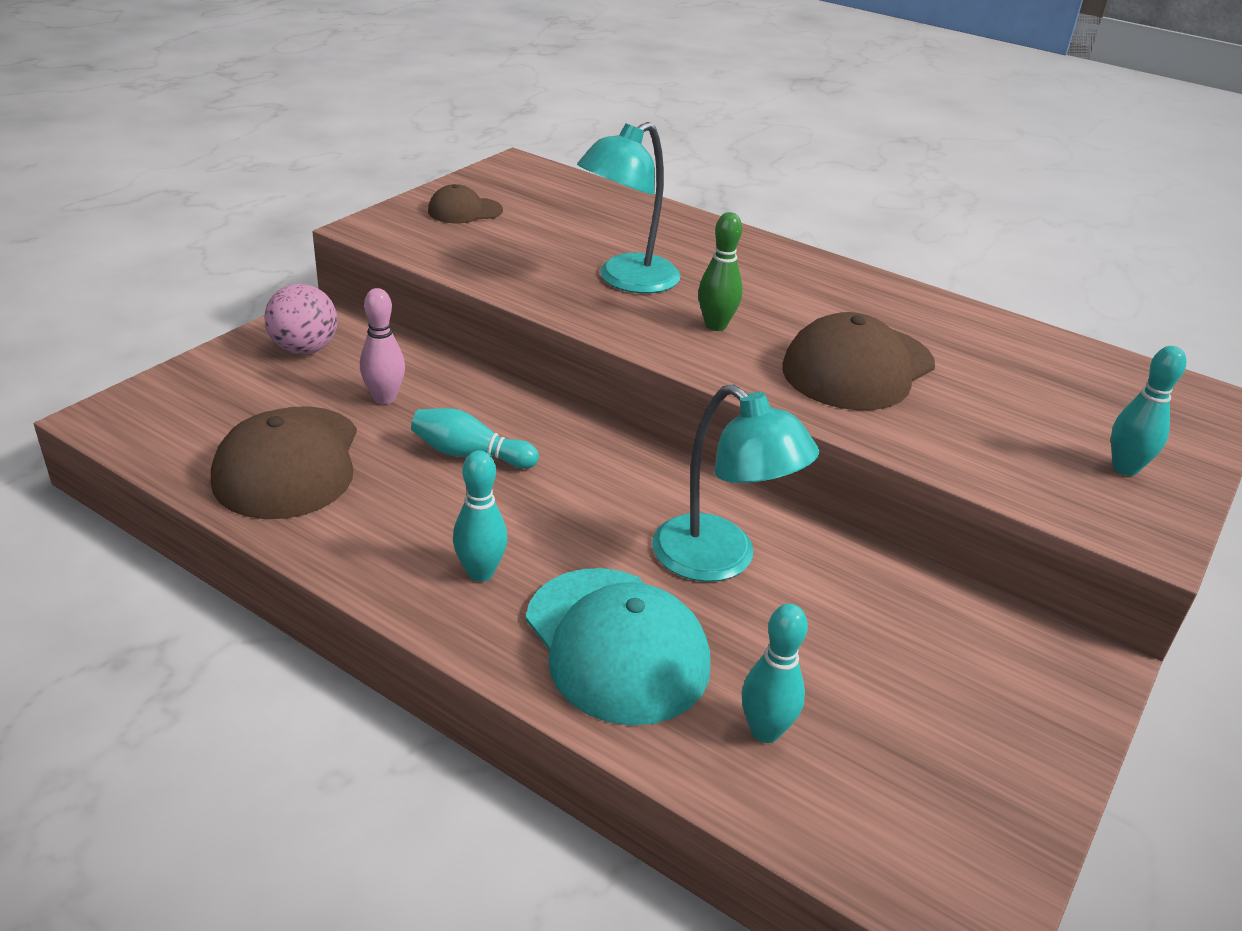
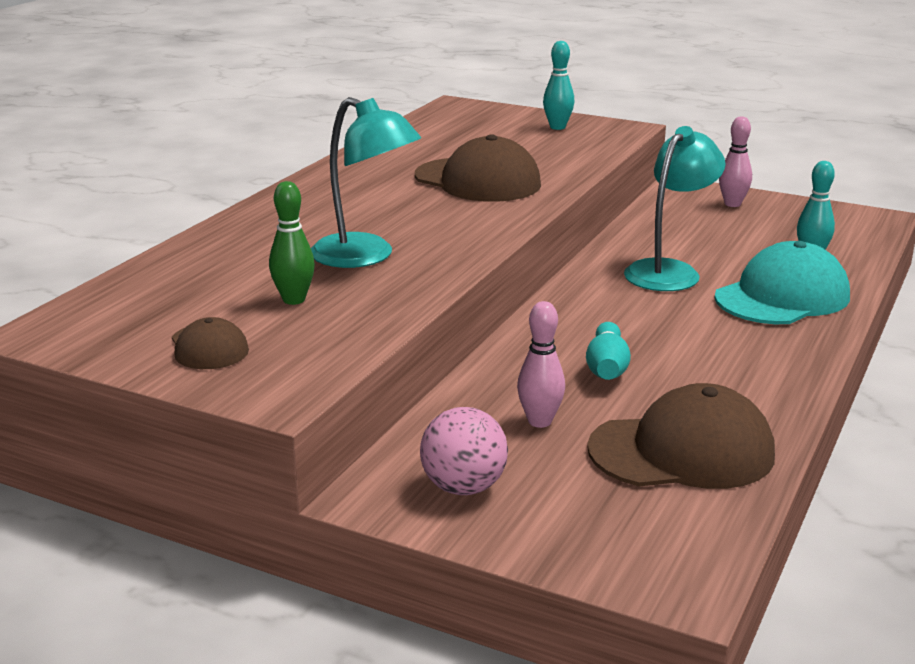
camera: 95 degrees left, 10 degrees down
turquoise bowling pin [453,450,508,582] -> none
green bowling pin [698,212,743,331] -> green bowling pin moved to [269,181,315,305]
none -> pink bowling pin [719,116,752,207]

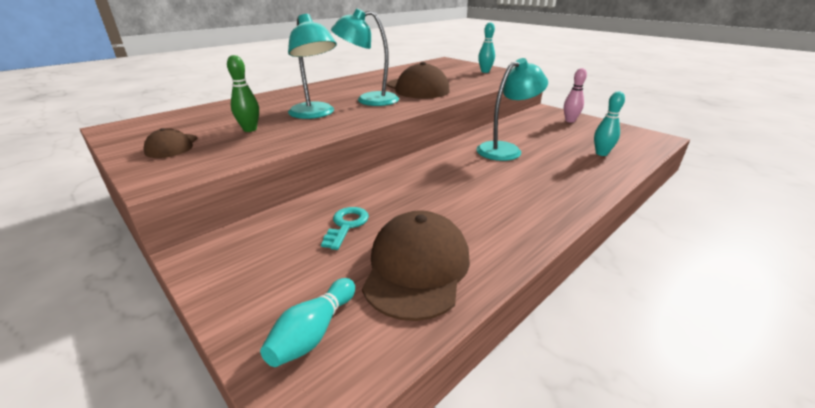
camera: 20 degrees right, 5 degrees up
pink ball [420,407,508,495] -> none
pink bowling pin [517,301,565,428] -> turquoise key [321,207,369,250]
turquoise bowling pin [586,322,631,380] -> turquoise bowling pin moved to [260,278,355,367]
brown cap [587,383,775,489] -> brown cap turned 90 degrees counterclockwise [362,210,470,321]
turquoise cap [715,241,850,324] -> none
none -> turquoise lamp [331,8,399,106]

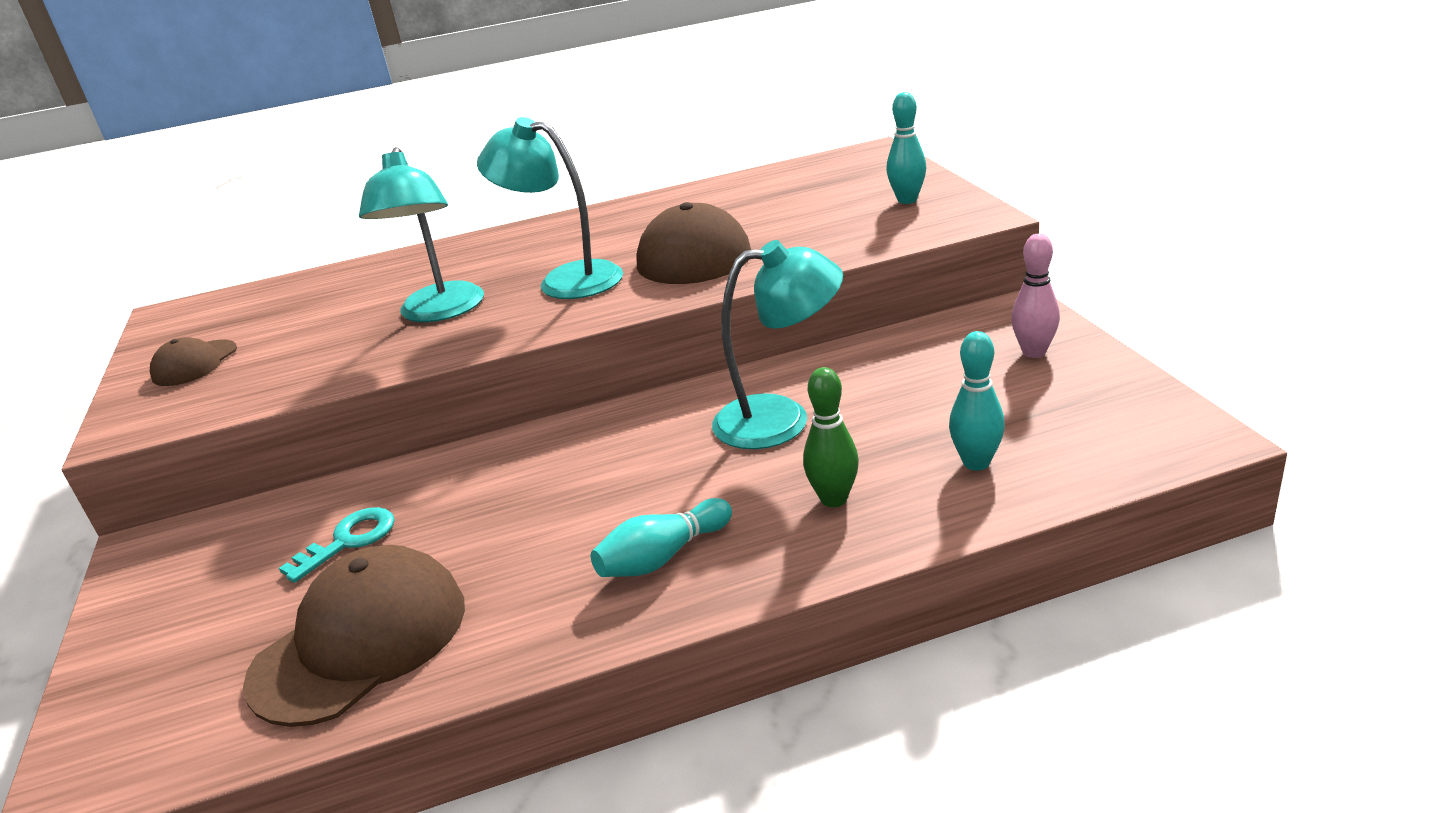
camera: 30 degrees right, 0 degrees up
green bowling pin [227,55,259,132] -> green bowling pin moved to [803,367,859,507]
turquoise bowling pin [260,278,355,367] -> turquoise bowling pin moved to [591,498,732,577]

